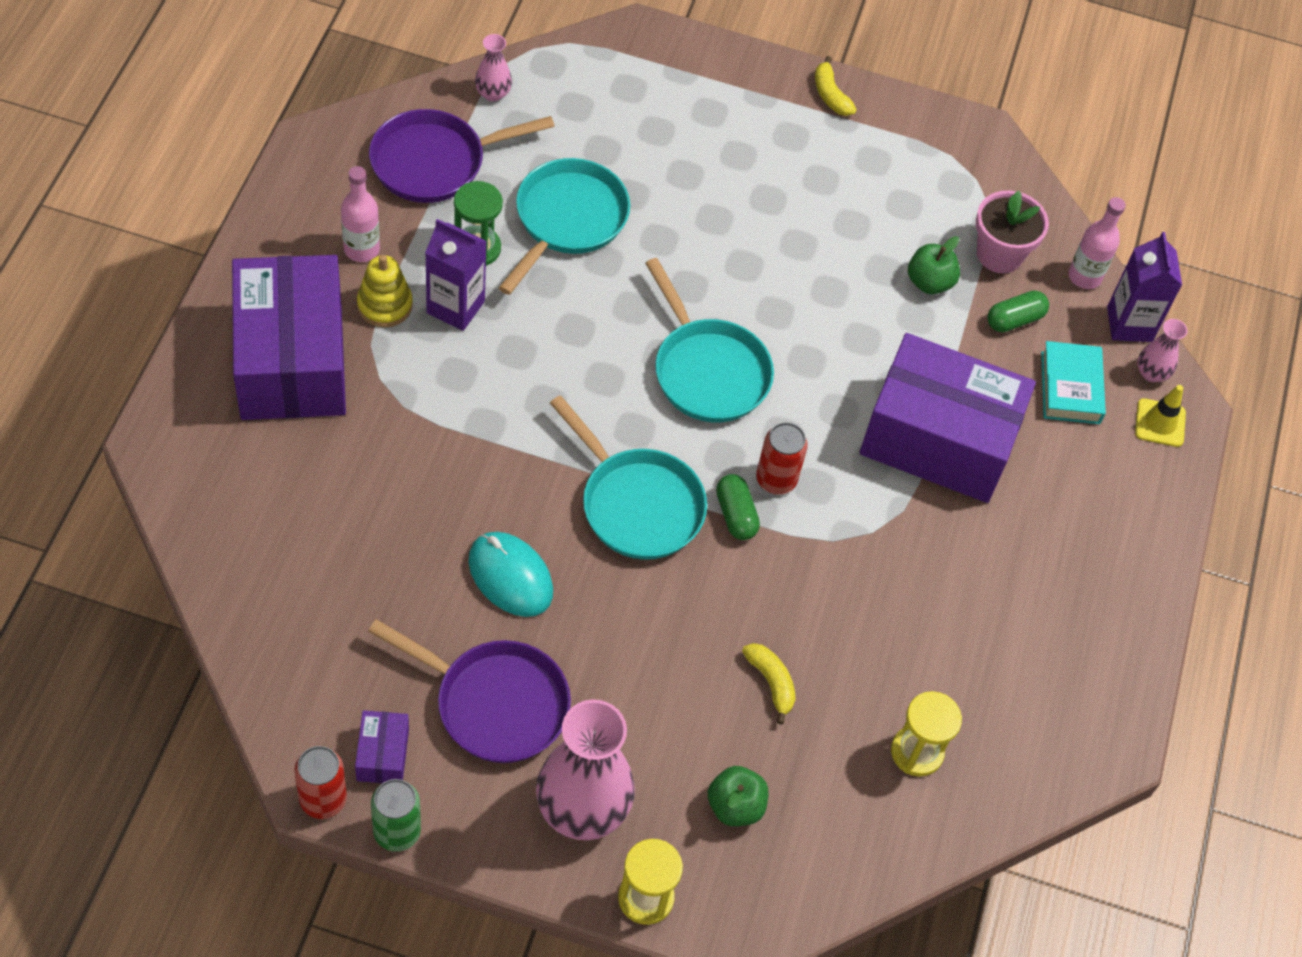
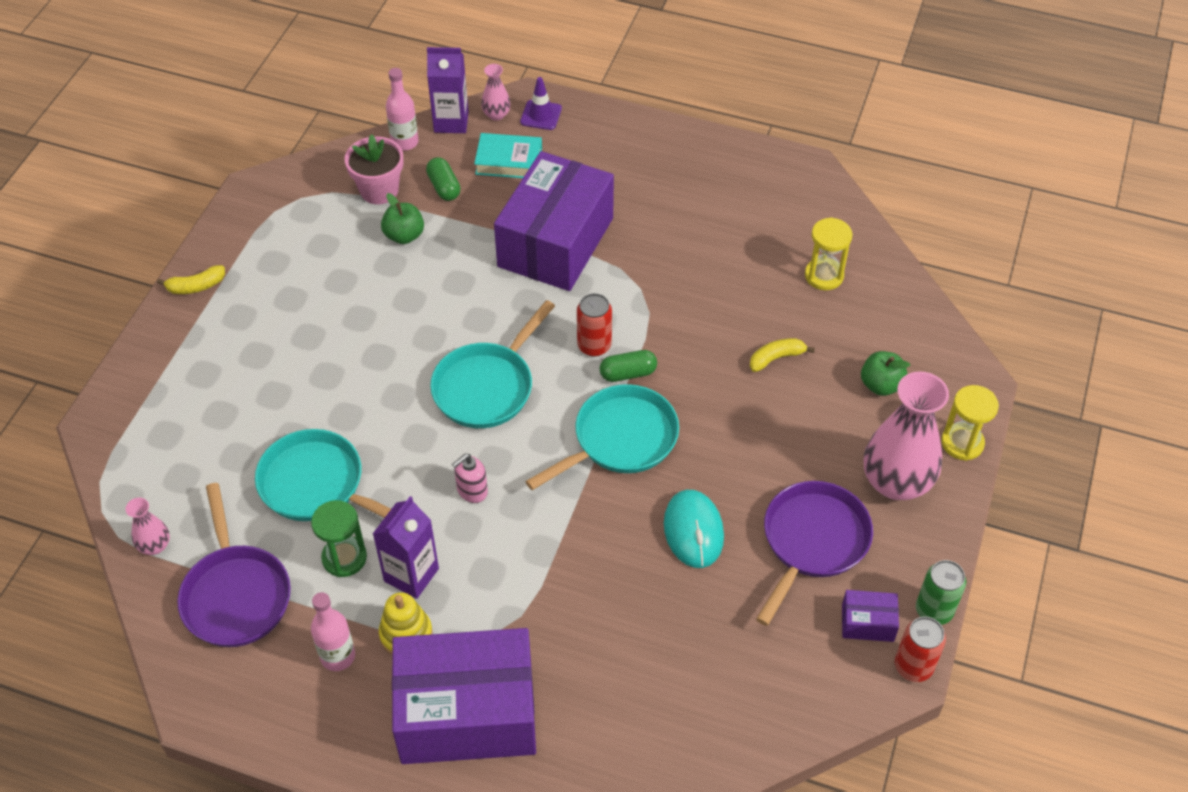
camera: 80 degrees left, 5 degrees down
turquoise mouse [468,532,553,617] -> turquoise mouse turned 60 degrees counterclockwise [664,490,724,568]
turquoise pan [645,258,774,422] -> turquoise pan turned 150 degrees clockwise [430,300,555,428]
yellow traffic cone [1135,385,1186,447] -> purple traffic cone [520,77,562,130]
none -> pink soap dispenser [452,454,488,503]

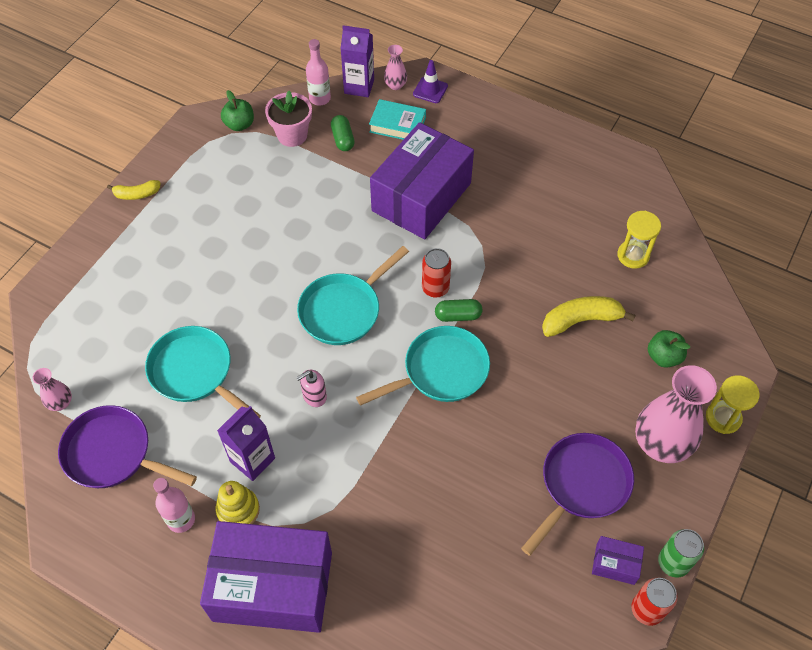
camera: 10 degrees right, 5 degrees up
purple pan [177,483,291,647] -> purple pan turned 120 degrees clockwise [58,405,197,488]
green hourglass [311,500,367,577] -> none
green apple [381,193,424,244] -> green apple moved to [221,90,254,131]
turquoise mouse [664,490,724,568] -> none
yellow banana [750,338,815,372] -> yellow banana [542,296,636,337], size x1.65

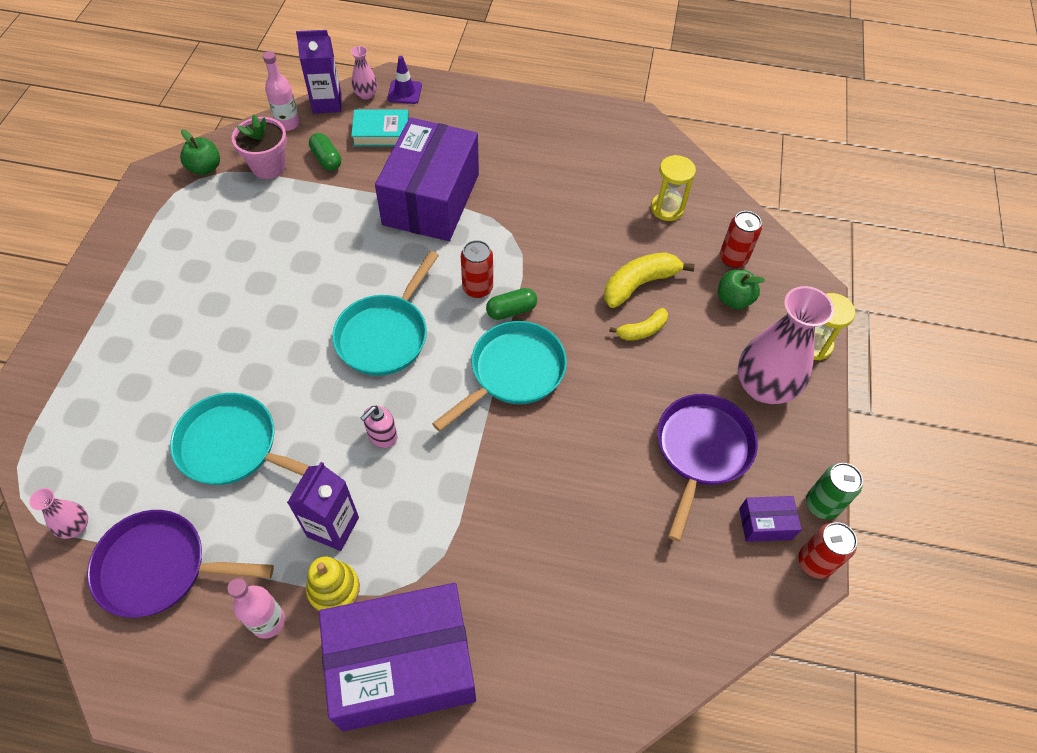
camera: 20 degrees left, 0 degrees up
yellow banana [107,180,161,200] -> yellow banana moved to [609,308,668,341]
none -> red can [720,211,762,268]

